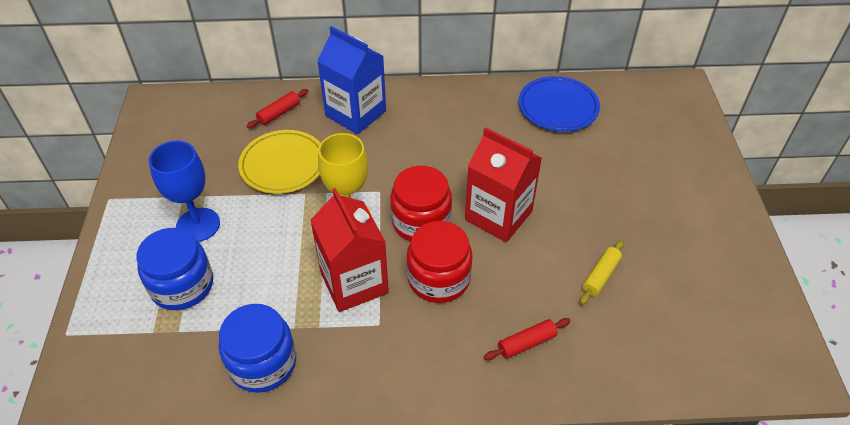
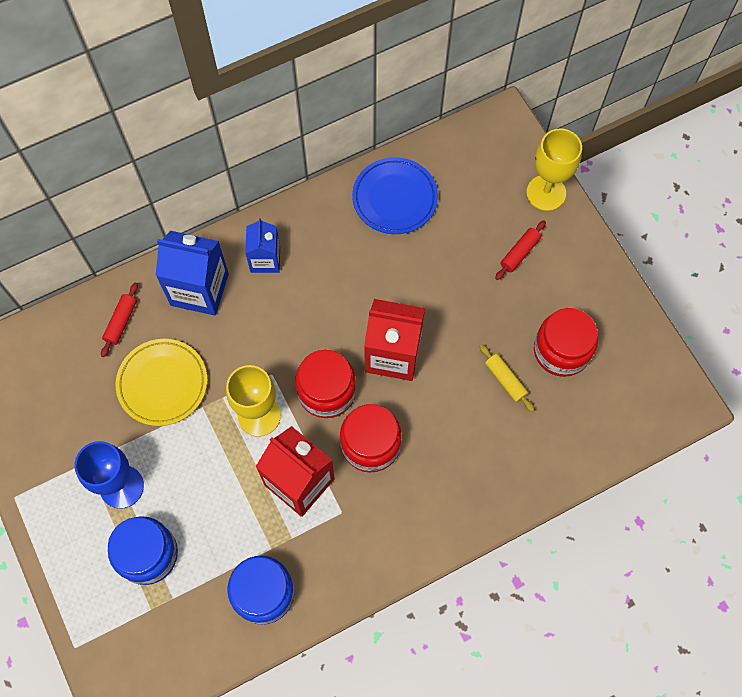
camera: 25 degrees left, 20 degrees up
red rolling pin [484,318,570,360] -> red rolling pin moved to [495,220,546,280]
yellow rolling pin [580,240,624,305] -> yellow rolling pin turned 45 degrees counterclockwise [479,345,535,412]
none -> blue carton [245,218,280,273]
none -> yellow goblet [526,128,582,211]
none -> red jar [534,308,598,377]

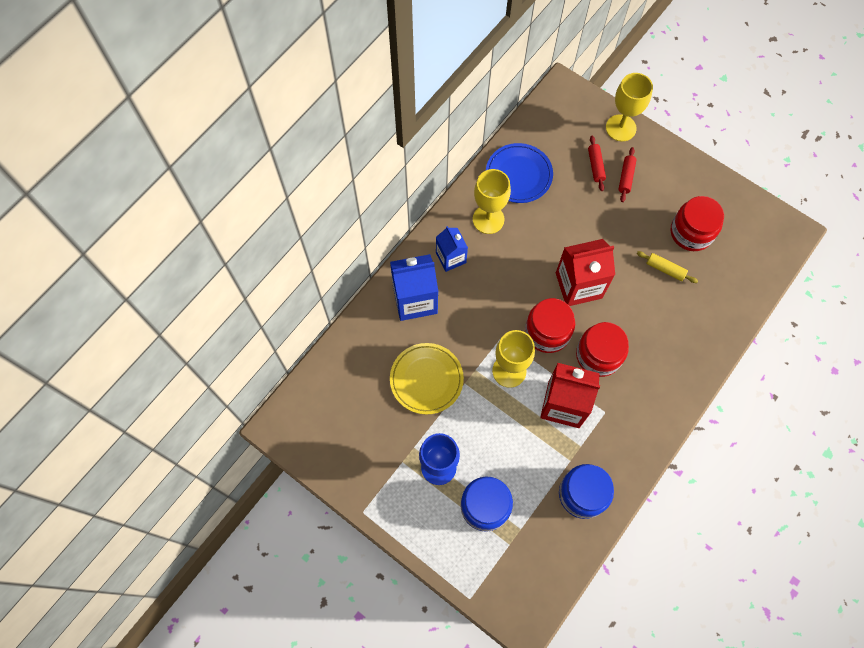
camera: 25 degrees left, 0 degrees up
red rolling pin [101,282,138,357] -> red rolling pin moved to [588,136,606,191]
none -> yellow goblet [473,169,511,234]

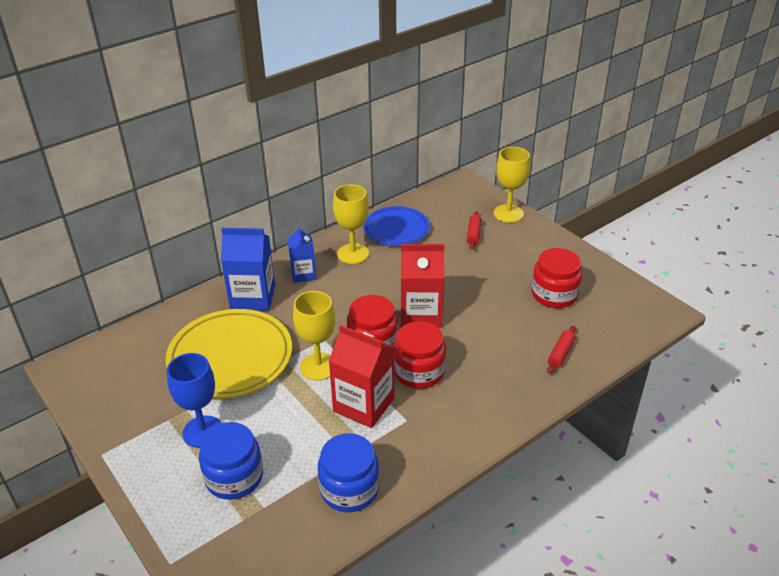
camera: 15 degrees right, 30 degrees down
yellow plate [390,343,464,414] -> yellow plate [166,309,292,399], size x1.57
red rolling pin [618,147,637,202] -> red rolling pin moved to [547,326,576,374]
yellow rolling pin [637,251,698,283] -> none

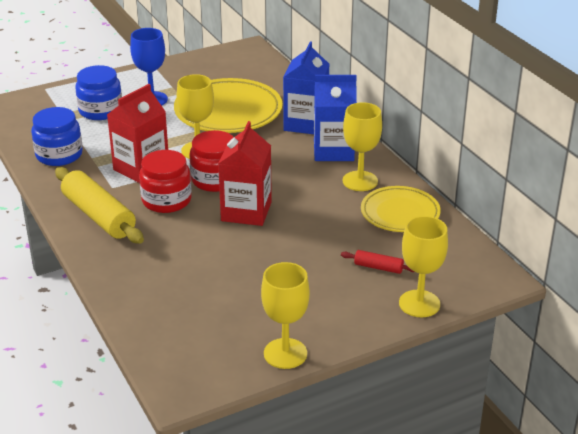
camera: 100 degrees right, 5 degrees down
blue carton [288,226,316,283] -> blue carton [314,75,357,161], size x1.62
blue plate [363,206,430,246] -> yellow plate [361,186,441,232]
red jar [532,248,583,308] -> none
red rolling pin [547,326,576,374] -> none
none -> yellow rolling pin [55,167,144,244]
none -> yellow goblet [261,262,310,369]

